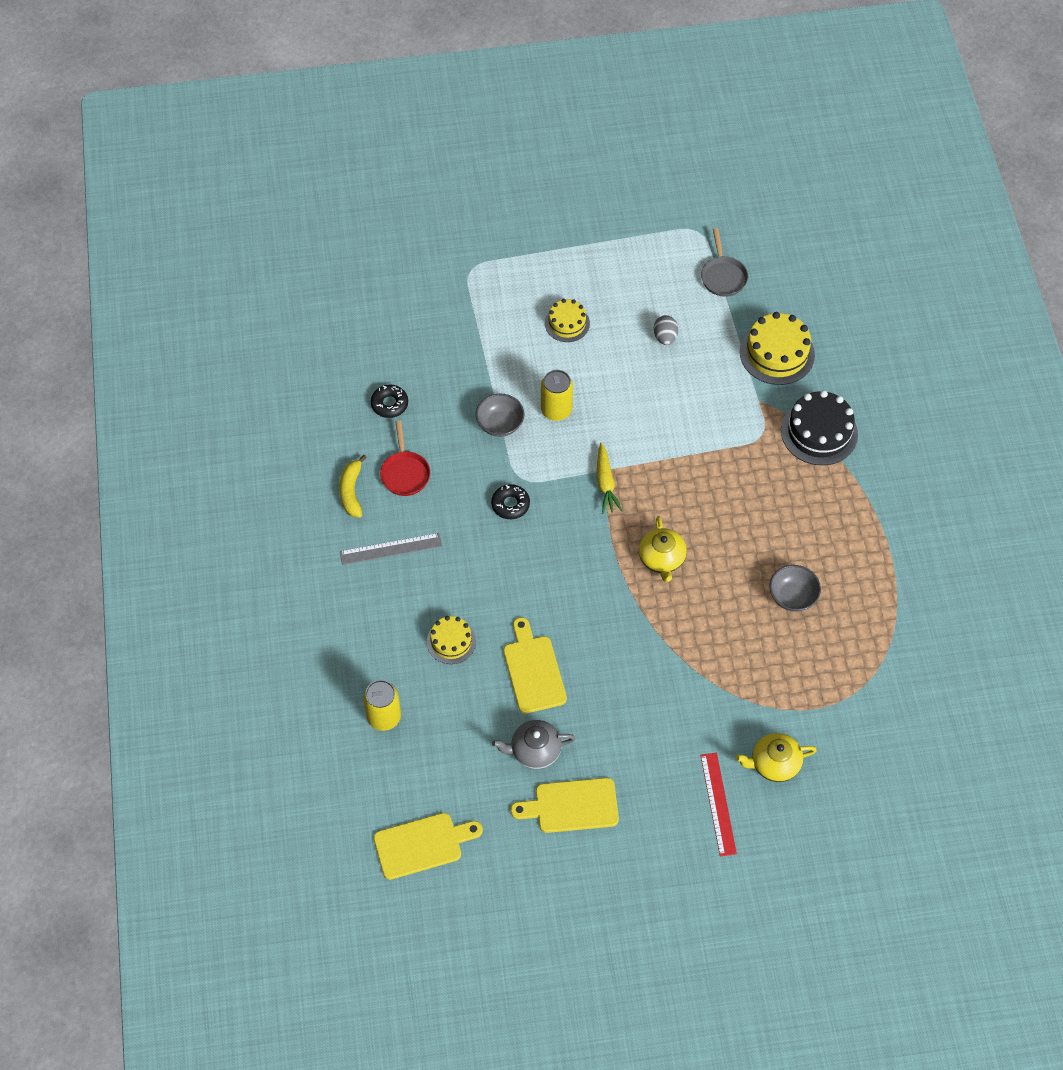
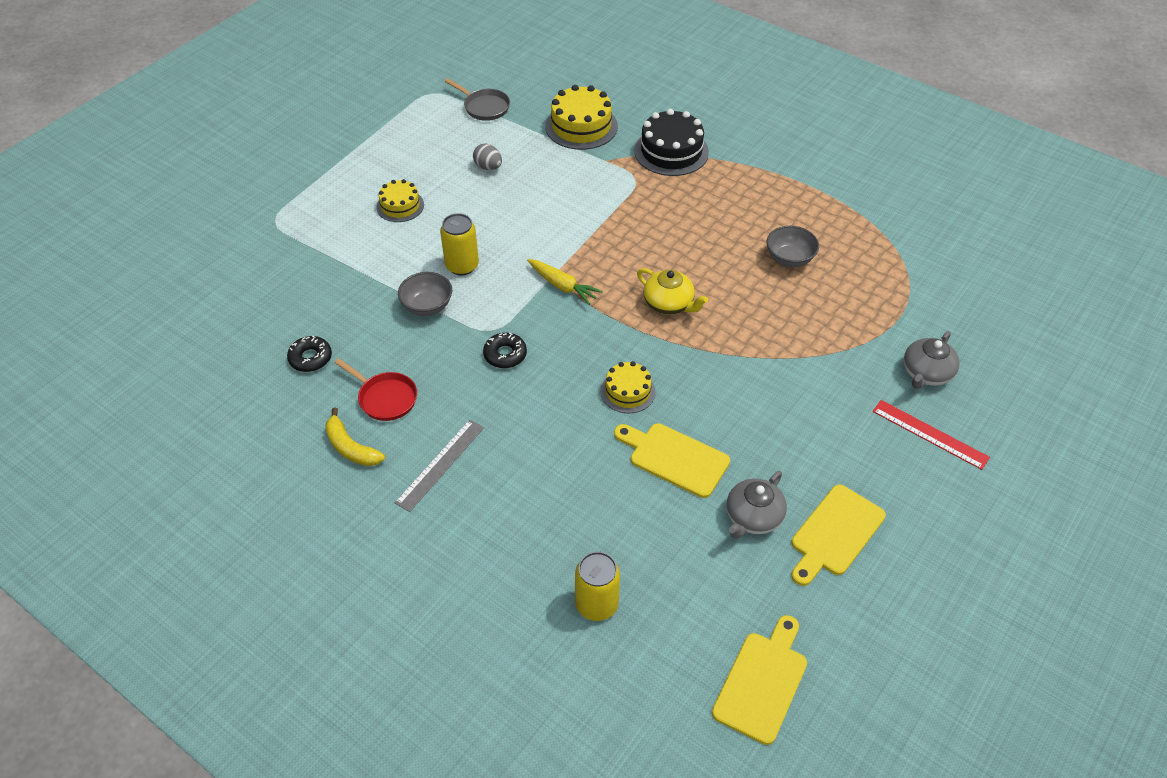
camera: 45 degrees left, 10 degrees down
yellow cake [427,616,476,664] -> yellow cake moved to [601,361,656,414]
yellow teapot [736,733,817,782] -> grey teapot [904,331,960,389]

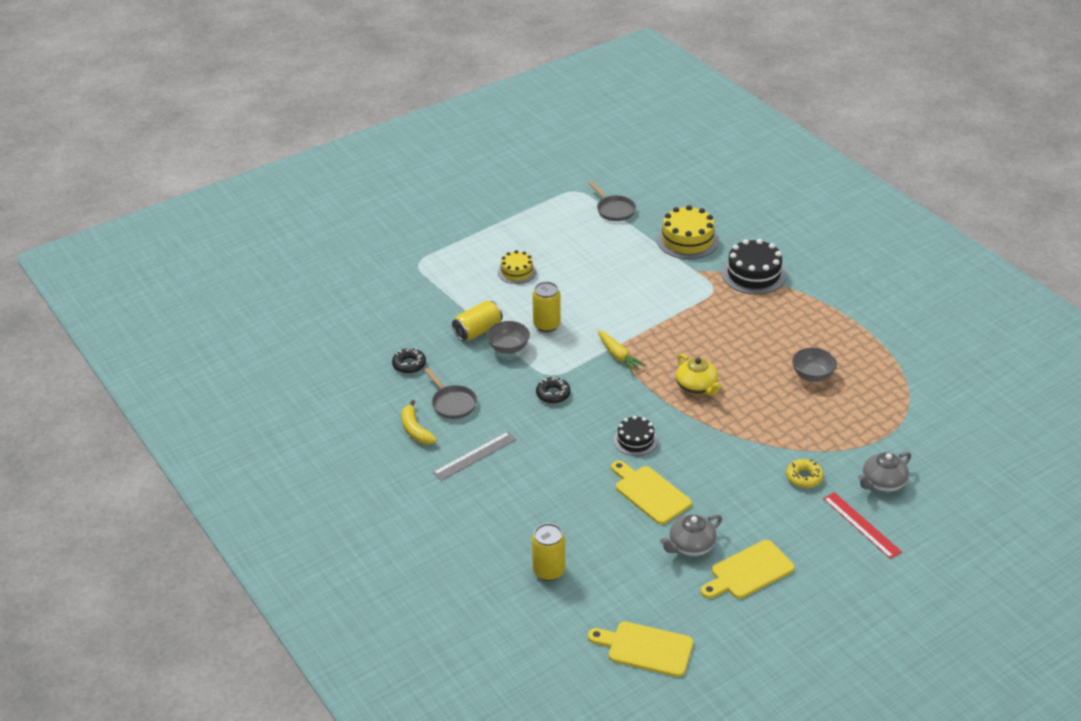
camera: 20 degrees right, 10 degrees down
red pan [335,358,417,421] -> grey pan [424,368,477,419]
grey egg [473,143,502,170] -> none
yellow cake [601,361,656,414] -> black cake [614,416,658,456]
yellow cutting board [712,615,807,745] -> yellow cutting board turned 120 degrees counterclockwise [588,621,693,677]
none -> yellow can [452,300,503,341]
none -> yellow donut [786,459,824,488]

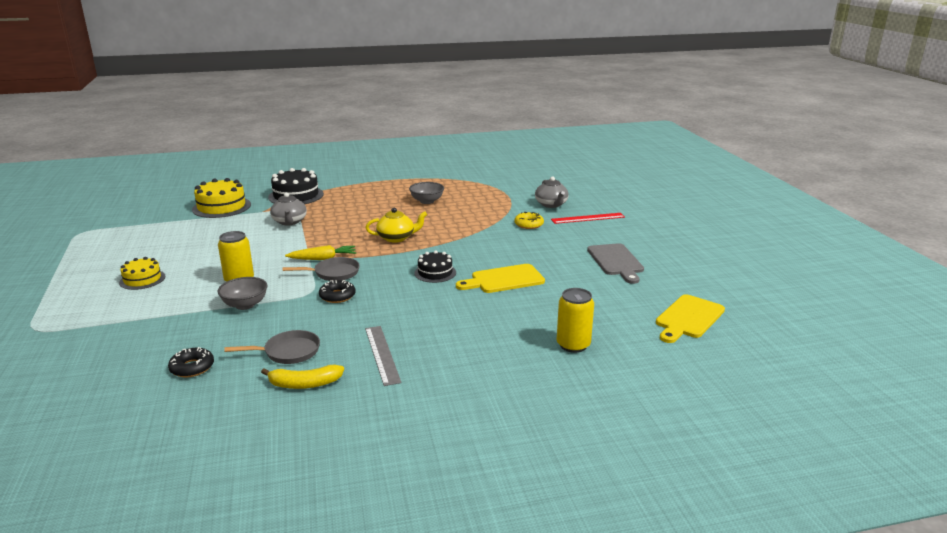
camera: 70 degrees left, 15 degrees down
yellow can [452,300,503,341] -> none
grey pan [589,182,636,221] -> grey pan moved to [283,257,360,281]
grey teapot [660,514,722,556] -> grey teapot moved to [270,192,307,226]
yellow cutting board [701,540,795,599] -> grey cutting board [587,243,644,284]

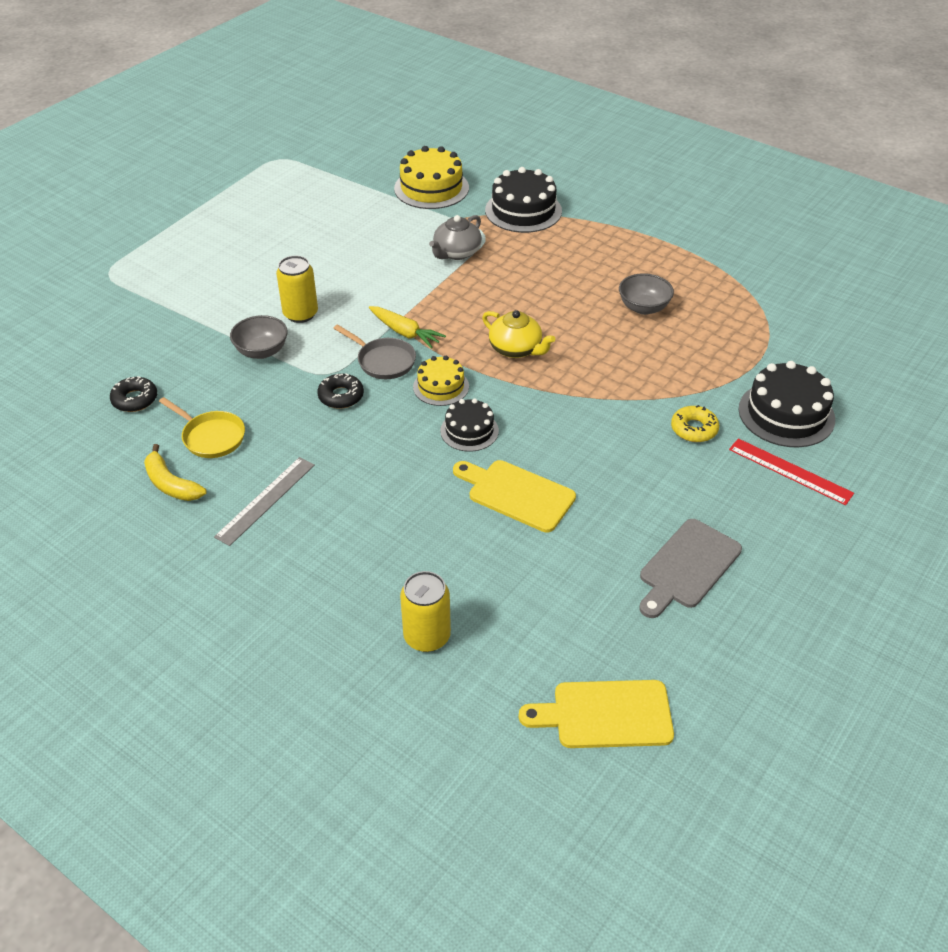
camera: 50 degrees right, 20 degrees up
yellow cake [119,257,165,290] -> yellow cake moved to [413,356,469,406]
grey pan [224,330,320,364] -> yellow pan [159,397,245,458]
grey teapot [535,176,569,208] -> black cake [738,361,835,448]

